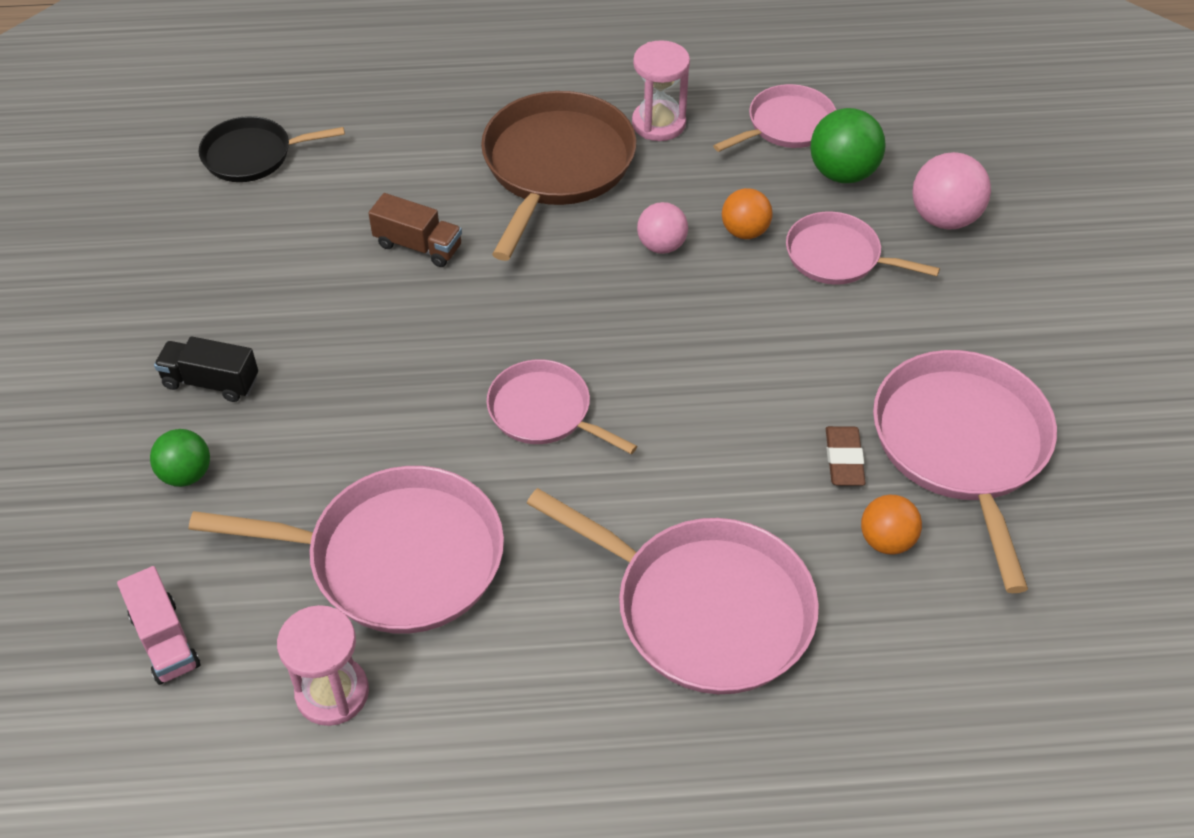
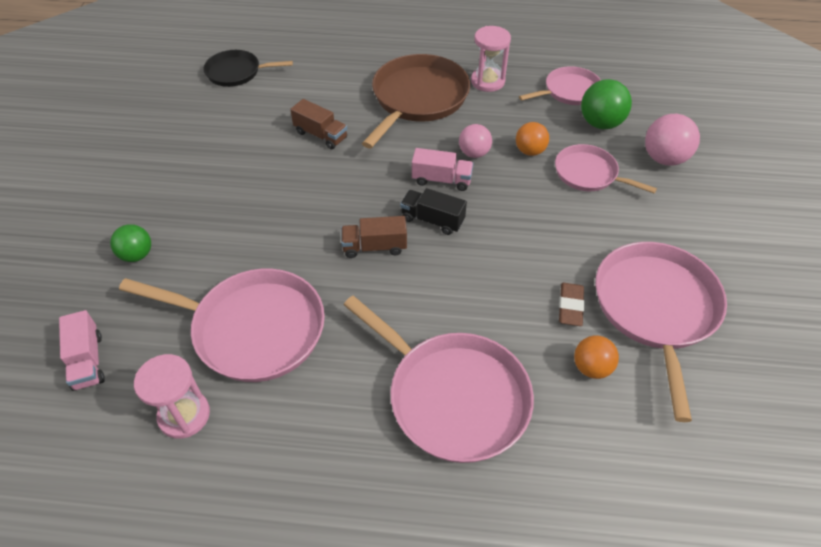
camera: 10 degrees right, 0 degrees up
black truck [154,336,258,402] -> black truck moved to [400,188,467,235]
pink pan [486,359,637,454] -> brown truck [341,216,407,258]
none -> pink truck [412,148,474,191]

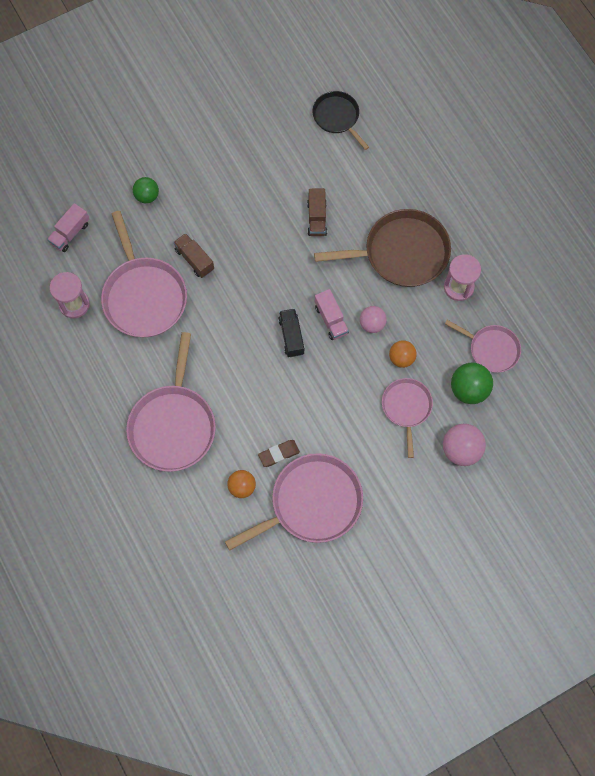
camera: 55 degrees right, 20 degrees up
brown truck [341,216,407,258] -> brown truck moved to [173,233,214,278]

